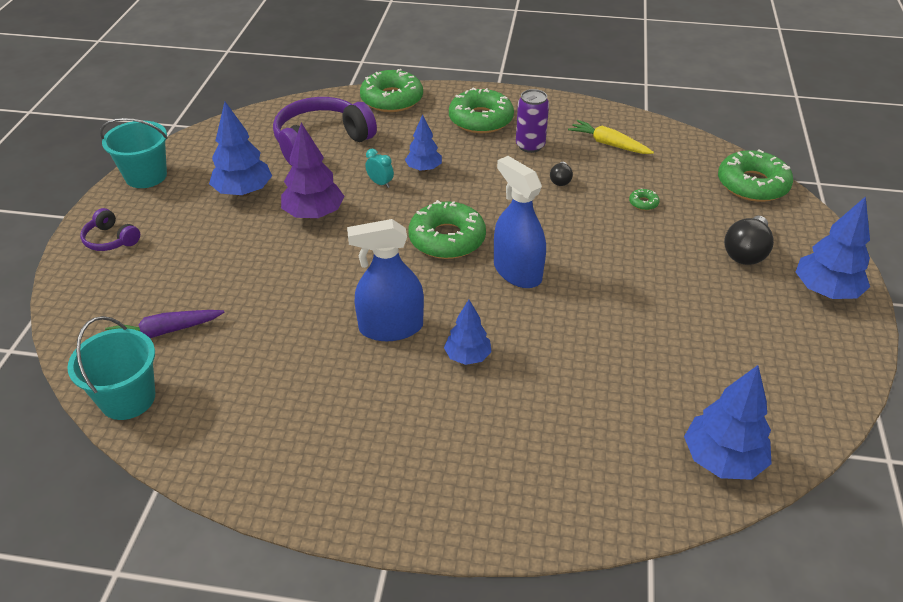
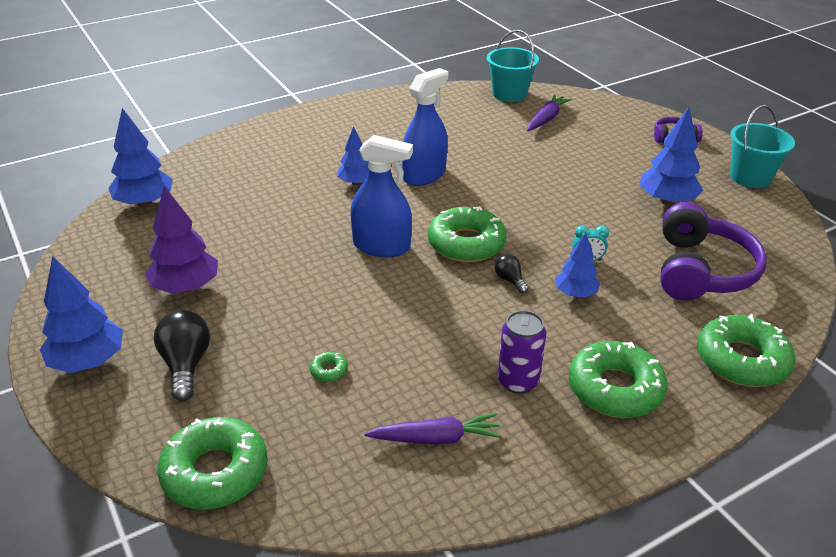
camera: 140 degrees right, 5 degrees down
purple tree [281,123,345,219] -> purple tree moved to [145,186,218,294]
black light bulb [550,162,573,186] -> black light bulb moved to [494,254,529,294]
yellow carrot [568,120,654,154] -> purple carrot [365,413,502,445]

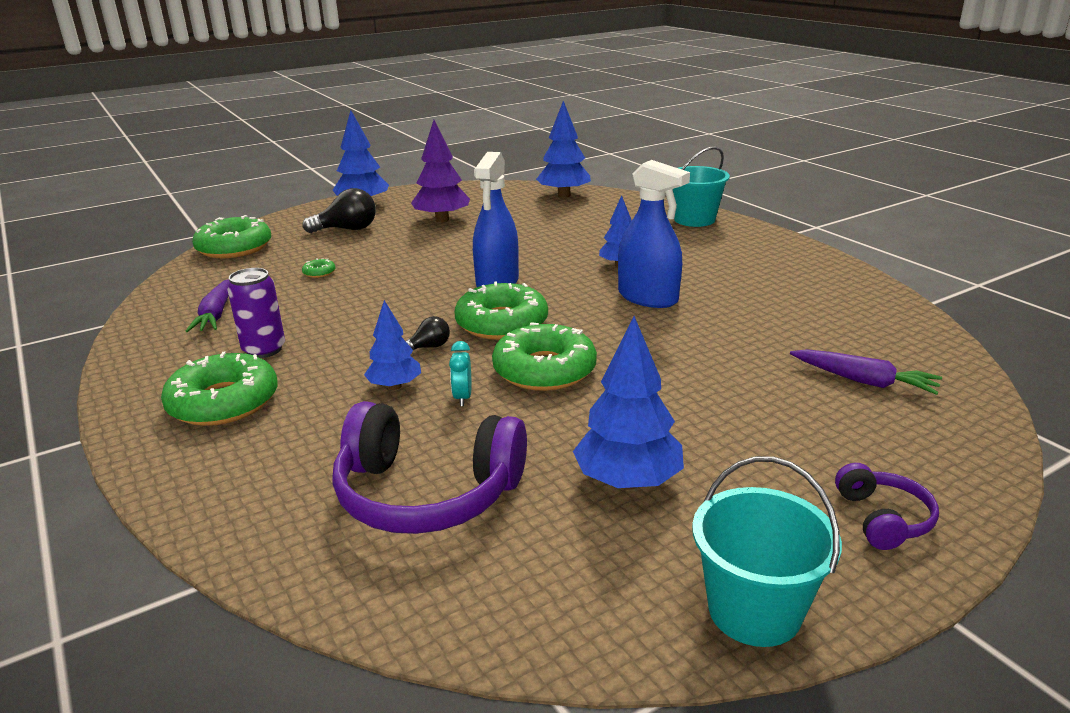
camera: 90 degrees right, 10 degrees down
turquoise bucket [487,30,539,102] -> turquoise bucket moved to [673,147,730,227]
green donut [697,314,795,387] -> green donut moved to [492,322,597,391]

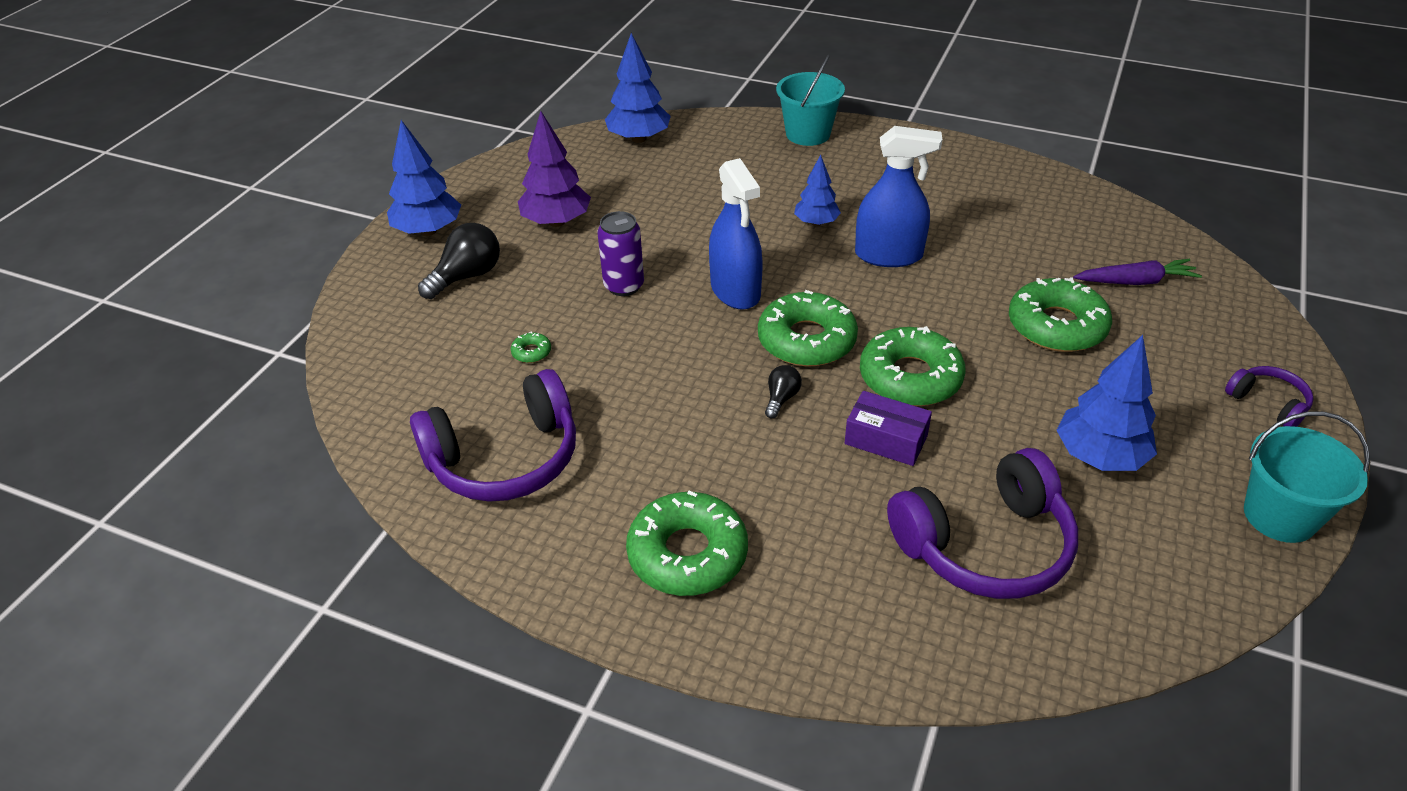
camera: 35 degrees left, 15 degrees up
purple carrot [186,279,230,332] -> purple headphones [410,369,576,502]
green donut [192,215,271,258] -> green donut moved to [1009,277,1112,352]
purple can [227,268,285,358] -> purple can moved to [597,211,644,296]
blue tree [364,300,421,390] -> none
turquoise clock [449,341,471,406] -> purple box [845,391,932,466]

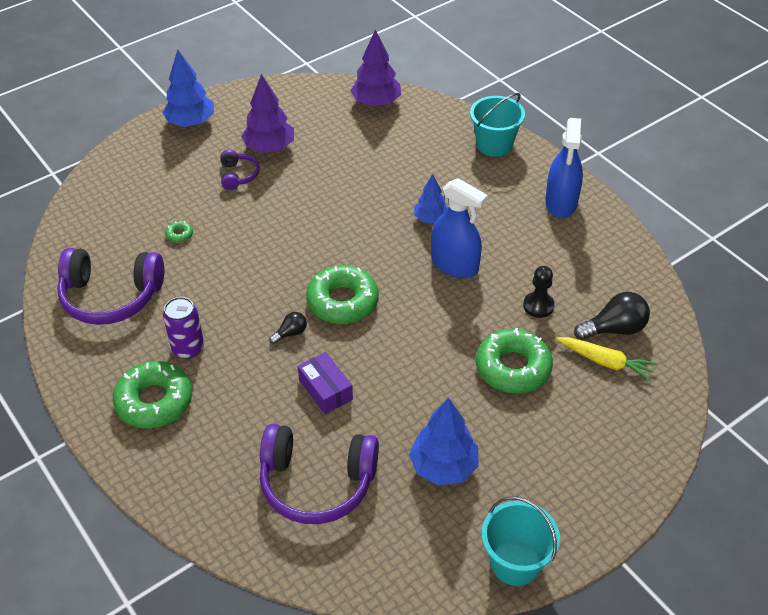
camera: 30 degrees right, 5 degrees up
black light bulb [418,223,500,299] -> black light bulb moved to [574,292,650,340]
purple can [597,211,644,296] -> purple can moved to [163,297,204,359]
blue tree [605,33,671,143] -> purple tree [351,30,401,107]
blue spray bottle [709,158,763,310] -> blue spray bottle moved to [545,118,583,218]
green donut [860,326,966,406] -> none
purple carrot [1073,259,1202,285] -> yellow carrot [557,337,657,381]
purple headphones [1225,366,1314,427] -> purple headphones moved to [220,149,260,190]
none -> black pawn [523,266,555,318]

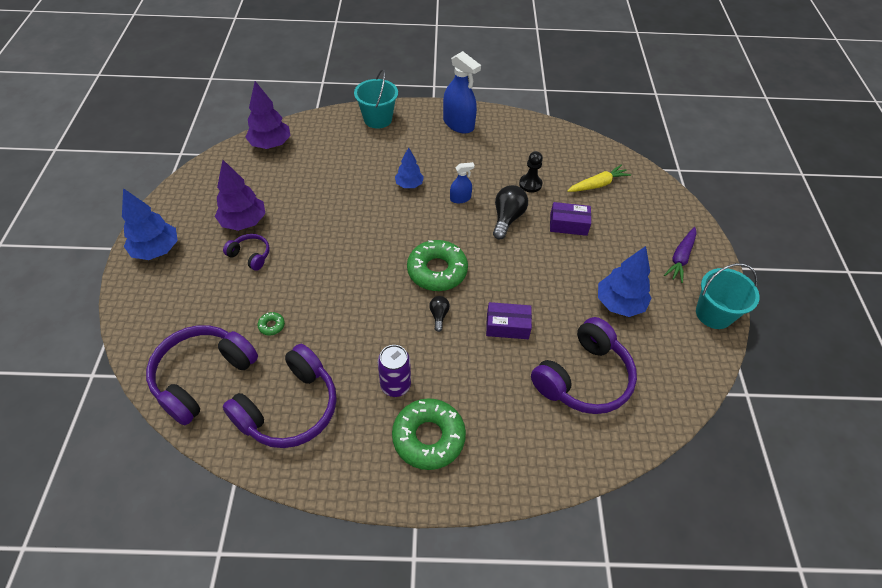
camera: 55 degrees left, 5 degrees up
blue spray bottle [431,178,488,278] -> blue spray bottle [450,162,475,203], size x0.53
green donut [476,327,553,393] -> purple box [550,202,591,236]
black light bulb [574,292,650,340] -> black light bulb moved to [493,185,528,240]
none -> purple headphones [146,325,258,425]
none -> purple carrot [664,227,697,283]

